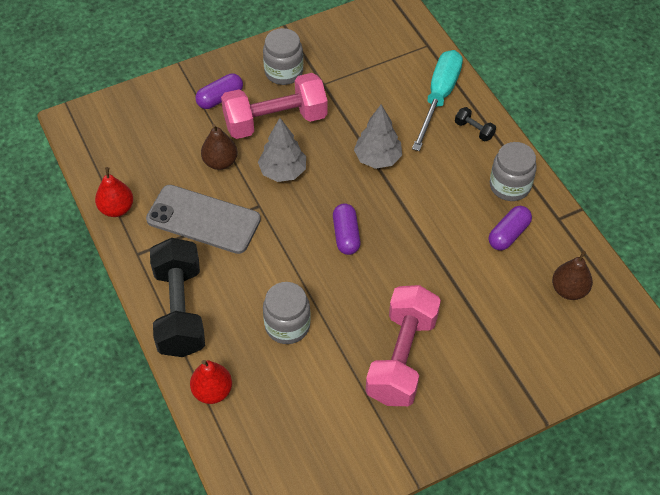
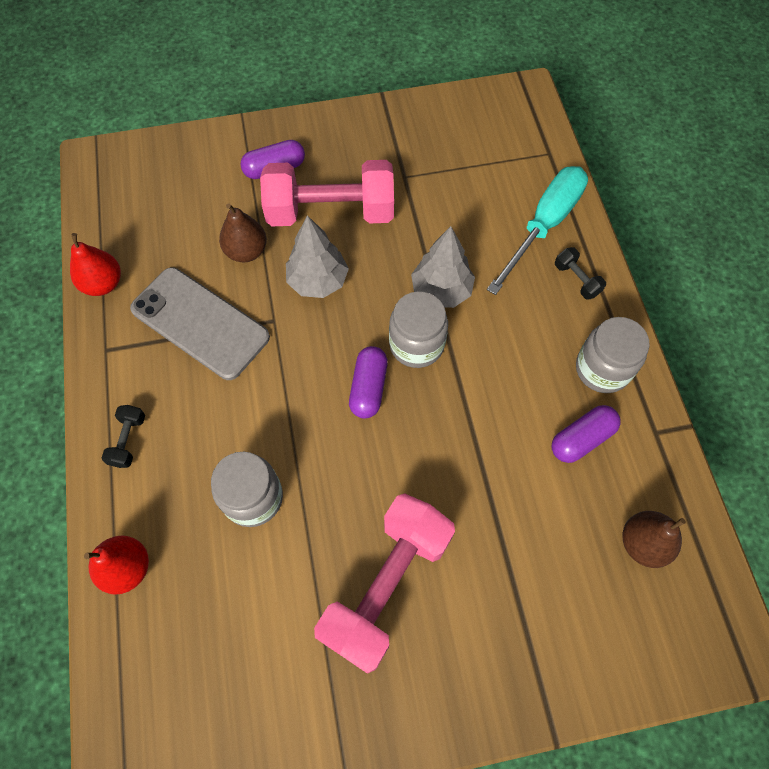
camera: 15 degrees right, 10 degrees up
black dumbbell [150,238,205,357] -> black dumbbell [102,405,145,468], size x0.40
grey jar [263,28,303,85] -> grey jar moved to [389,291,448,368]

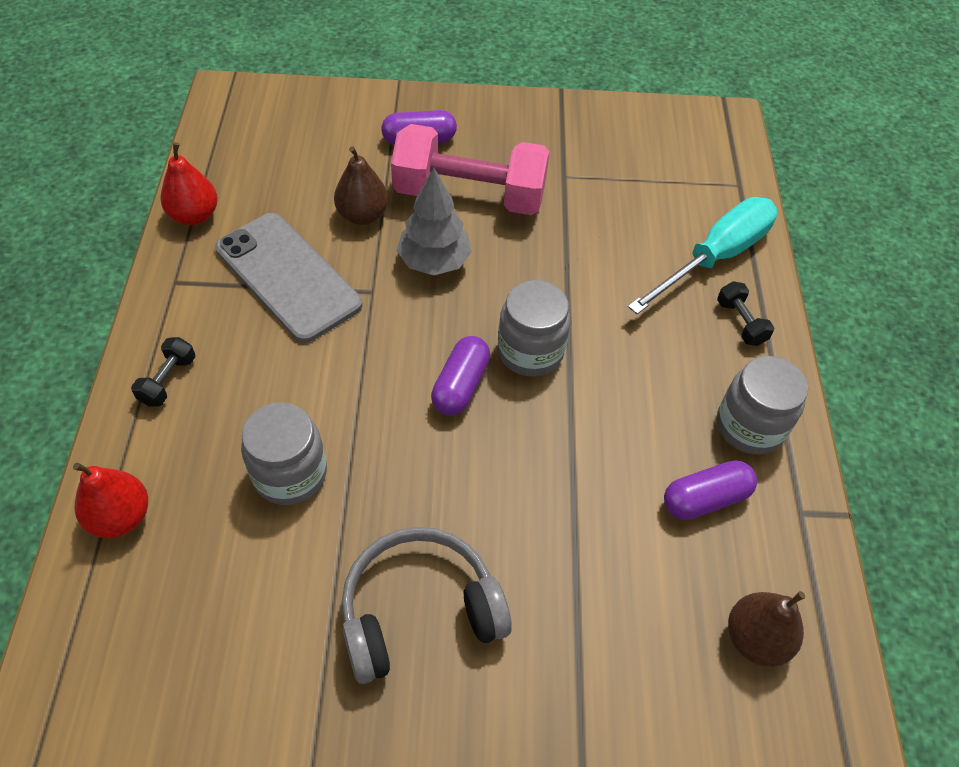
camera: 10 degrees right, 10 degrees down
pink dumbbell [314,493,455,674] -> grey headphones [341,527,512,684]
grey tree [411,226,475,308] -> none

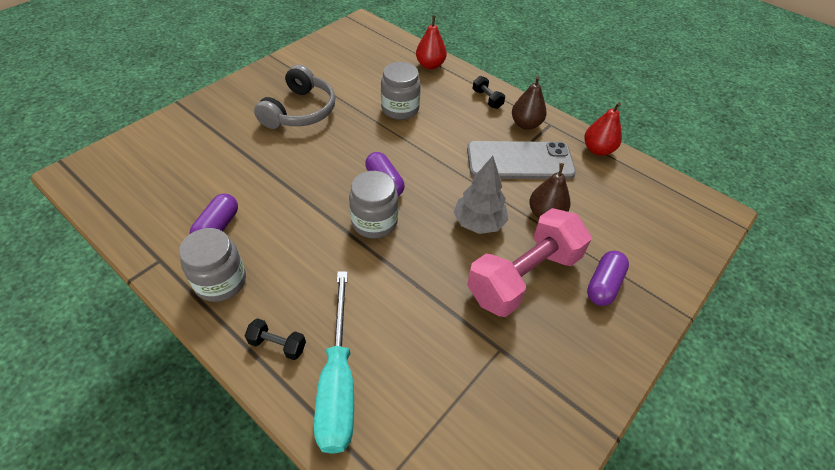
camera: 130 degrees right, 5 degrees down
brown pear [728,591,806,667] -> brown pear moved to [512,76,547,130]

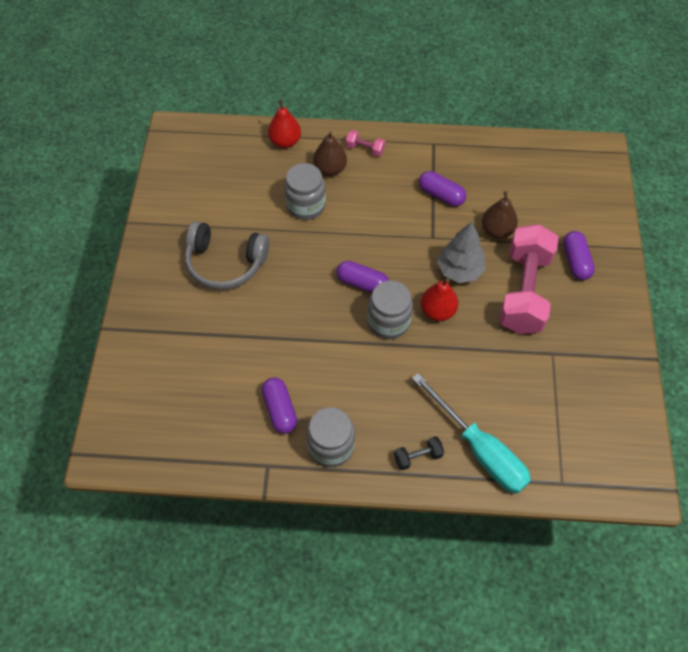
camera: 35 degrees left, 10 degrees up
grey headphones [254,64,335,129] -> grey headphones turned 120 degrees clockwise [185,221,269,290]
grey phone [467,141,576,179] -> purple capsule [419,171,466,206]
black dumbbell [473,76,505,109] -> pink dumbbell [346,130,385,157]
brown pear [512,76,547,130] -> brown pear moved to [313,131,347,176]
red pear [584,102,622,156] -> red pear moved to [421,278,458,321]

